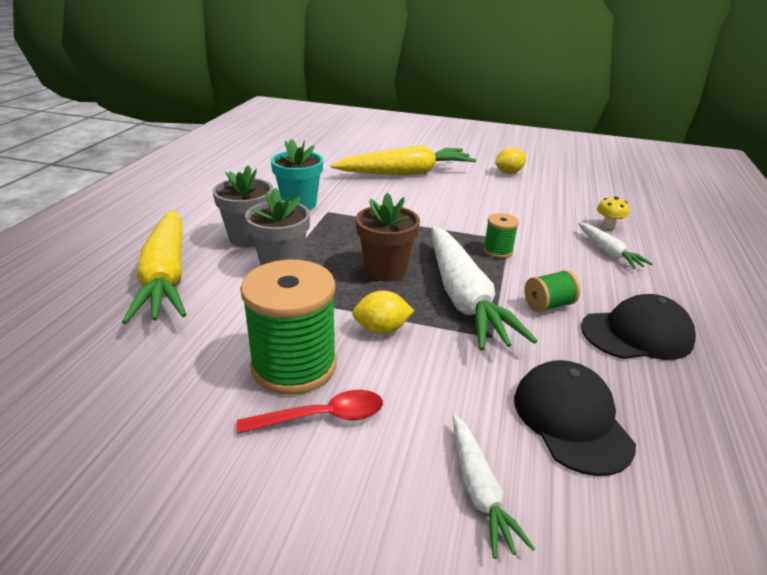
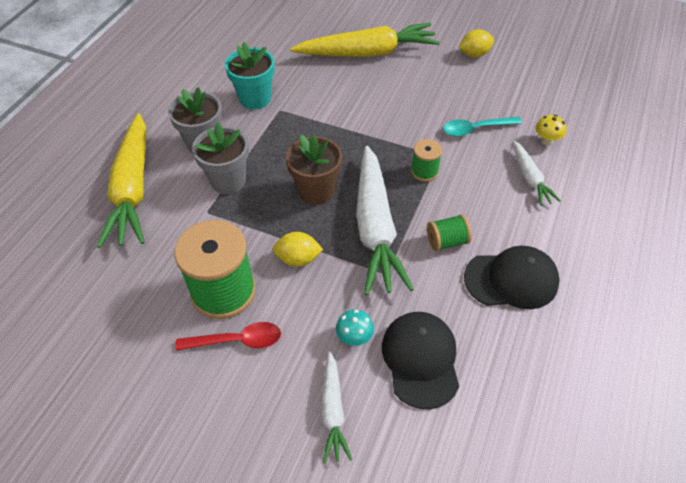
camera: 10 degrees right, 20 degrees up
none -> turquoise mushroom [336,309,374,346]
none -> turquoise spoon [443,117,522,137]

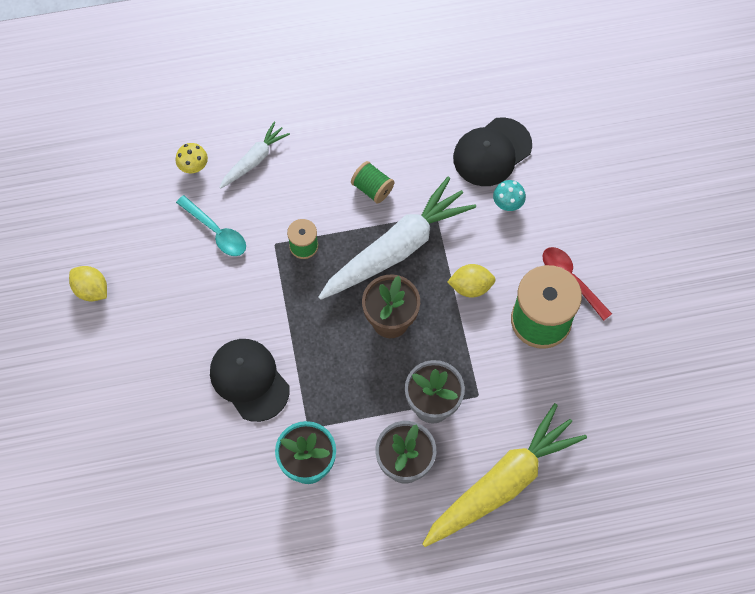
camera: 125 degrees left, 15 degrees up
yellow lemon [273,232,323,267] -> yellow lemon turned 60 degrees counterclockwise [447,264,496,298]
yellow carrot [290,23,440,57] -> none
white carrot [321,351,352,463] -> none
black cap [464,246,560,309] -> black cap moved to [210,339,289,422]

